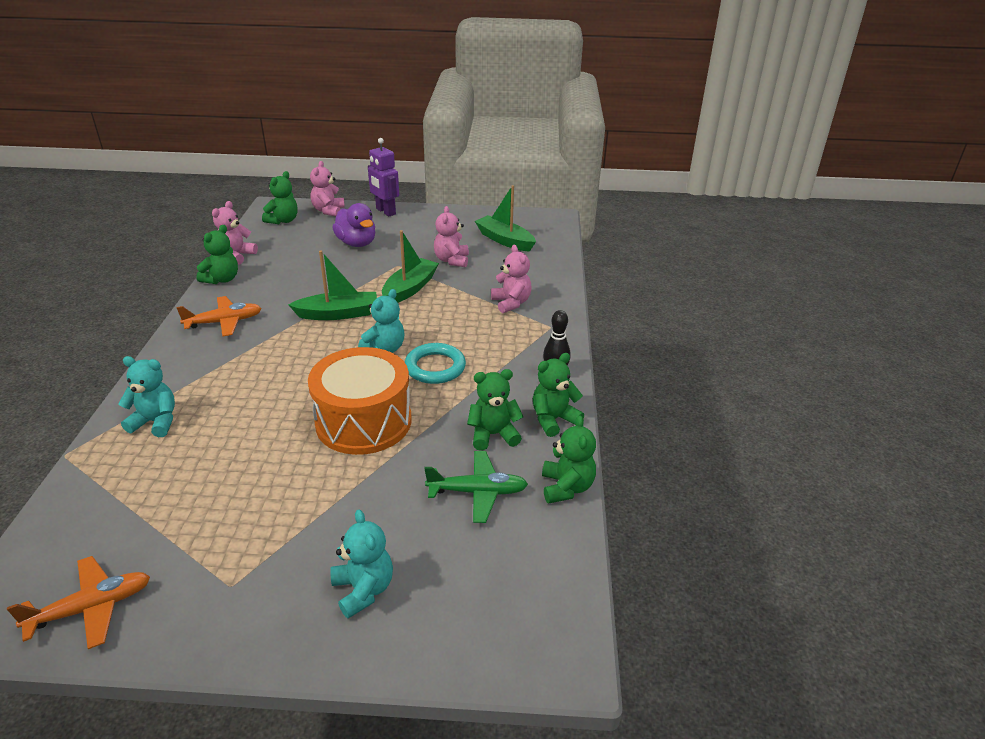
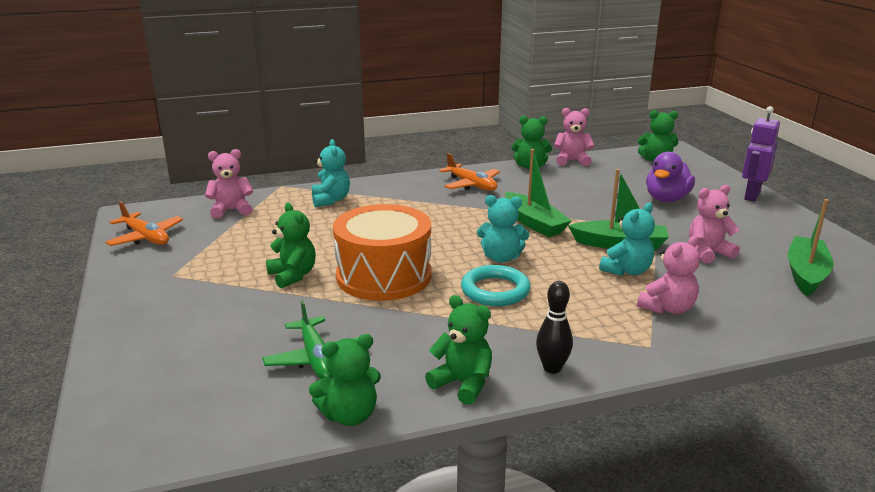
camera: 70 degrees right, 10 degrees down
pink teddy bear [310,161,345,216] -> pink teddy bear moved to [205,149,253,219]
turquoise teddy bear [330,510,393,619] -> turquoise teddy bear moved to [599,203,655,276]
green teddy bear [467,369,523,451] -> green teddy bear moved to [266,202,316,289]

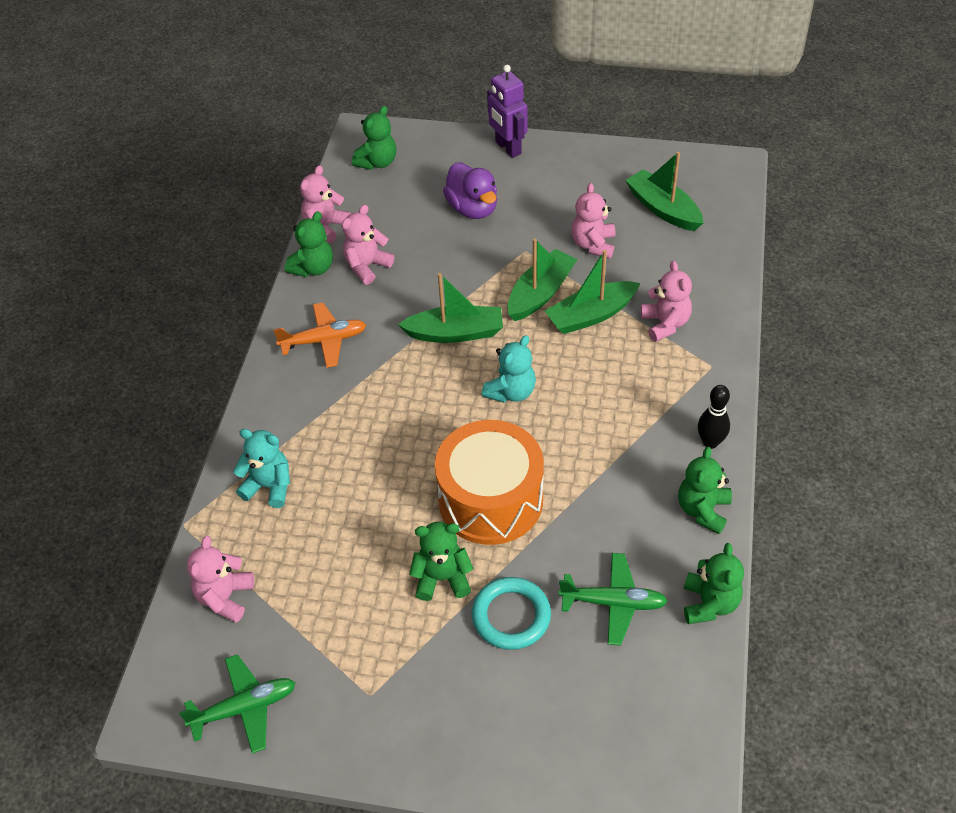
camera: 60 degrees left, 25 degrees up
orange plane [105,201,183,246] -> green plane [179,654,295,754]
green teddy bear [425,295,492,405] -> green teddy bear turned 45 degrees counterclockwise [678,447,732,534]
turquoise ring [461,265,531,306] -> turquoise ring moved to [472,577,551,650]
turquoise teddy bear [599,203,655,276] -> green boat [545,250,640,334]
none -> pink teddy bear [342,205,394,285]

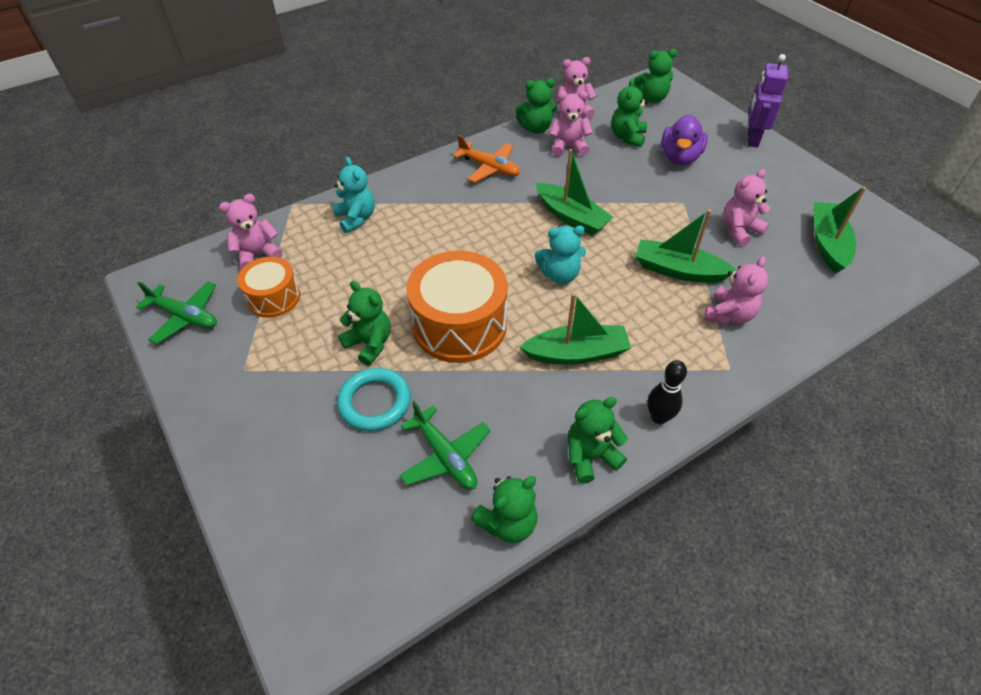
camera: 45 degrees right, 0 degrees up
green boat [508,238,577,321] -> green boat moved to [520,293,631,365]
none -> orange drum [237,257,300,318]
none -> green teddy bear [611,78,648,147]

